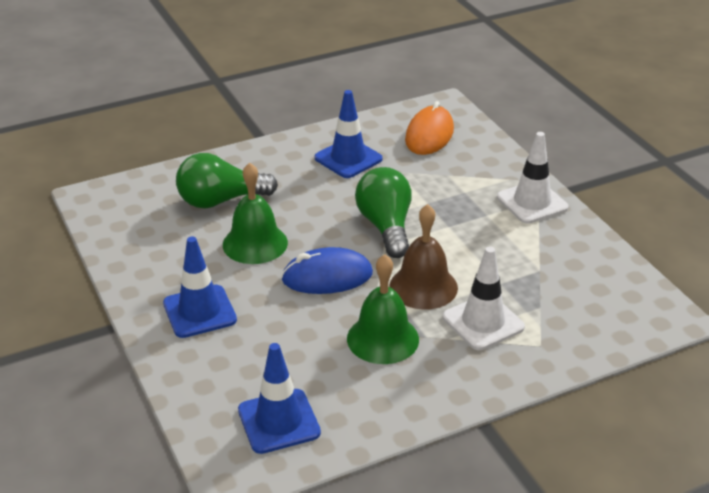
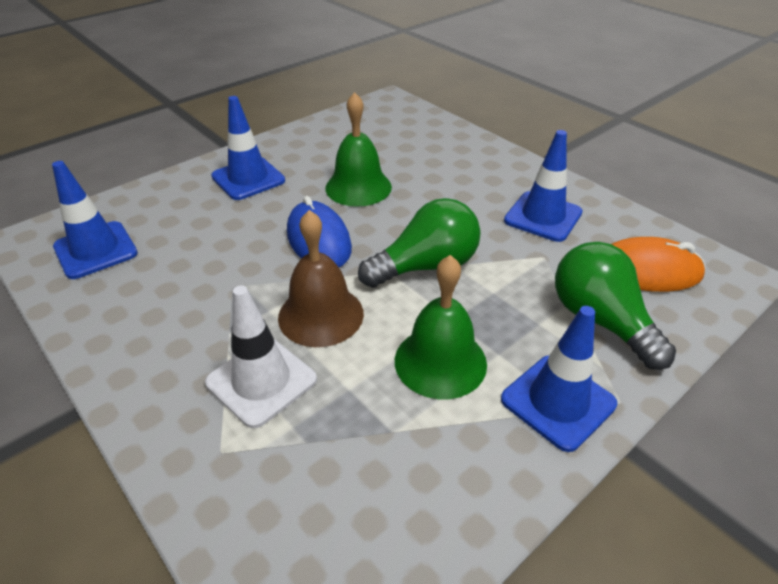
camera: 75 degrees right, 5 degrees up
green light bulb [176,153,278,208] -> green light bulb moved to [555,242,676,370]
green bell [347,254,419,364] -> green bell moved to [395,255,487,399]
white traffic cone [497,132,569,224] -> blue traffic cone [501,306,617,452]

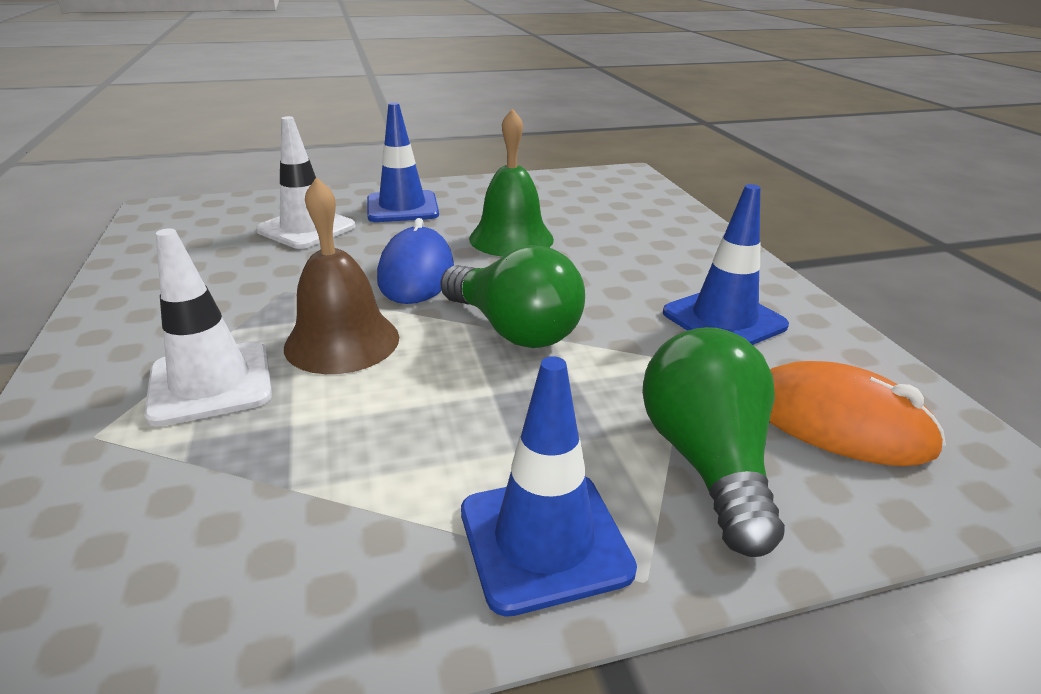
camera: 25 degrees right, 10 degrees down
blue traffic cone [52,161,138,279] -> none
green light bulb [358,198,481,288] -> green light bulb turned 45 degrees clockwise [440,245,585,348]
green bell [395,255,487,399] -> none
none -> white traffic cone [256,116,356,249]

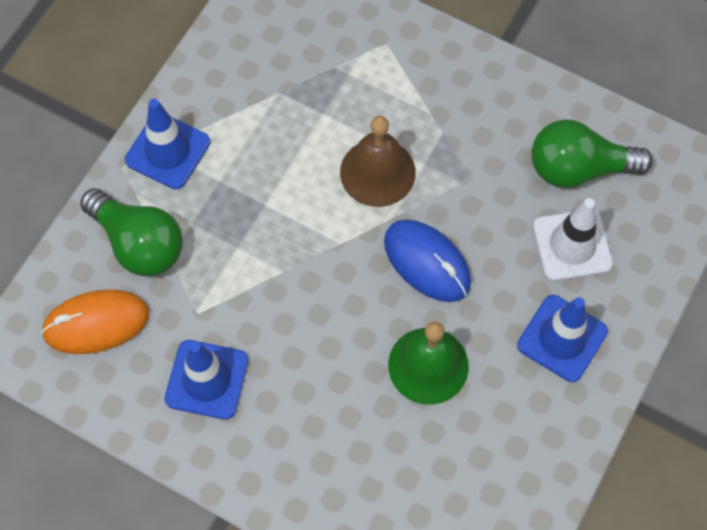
camera: 135 degrees right, 35 degrees up
white traffic cone [144,228,272,427] -> none
green light bulb [440,245,585,348] -> green light bulb moved to [532,119,653,188]

